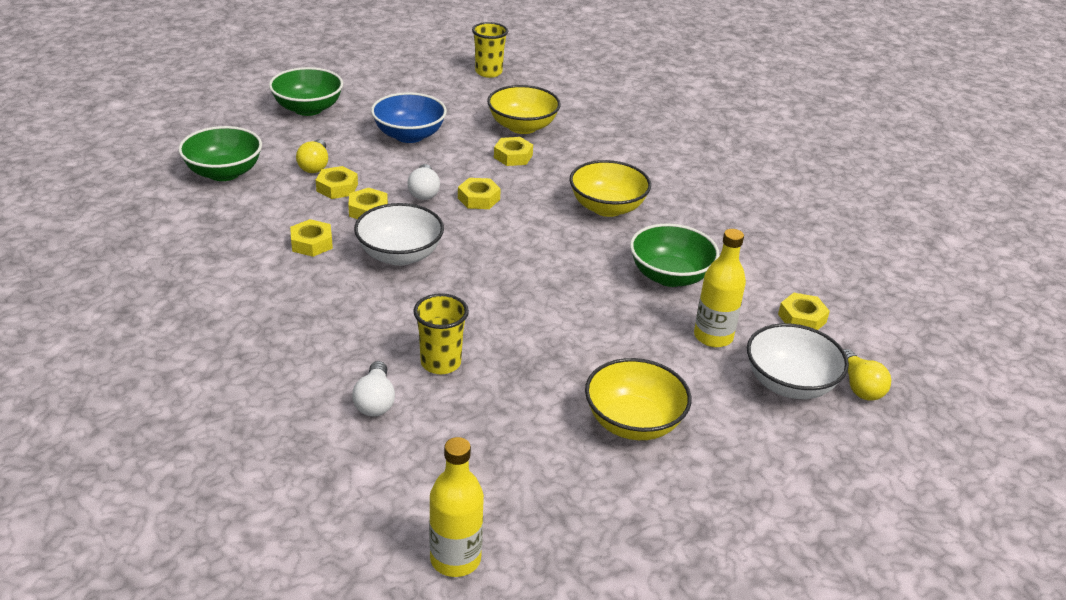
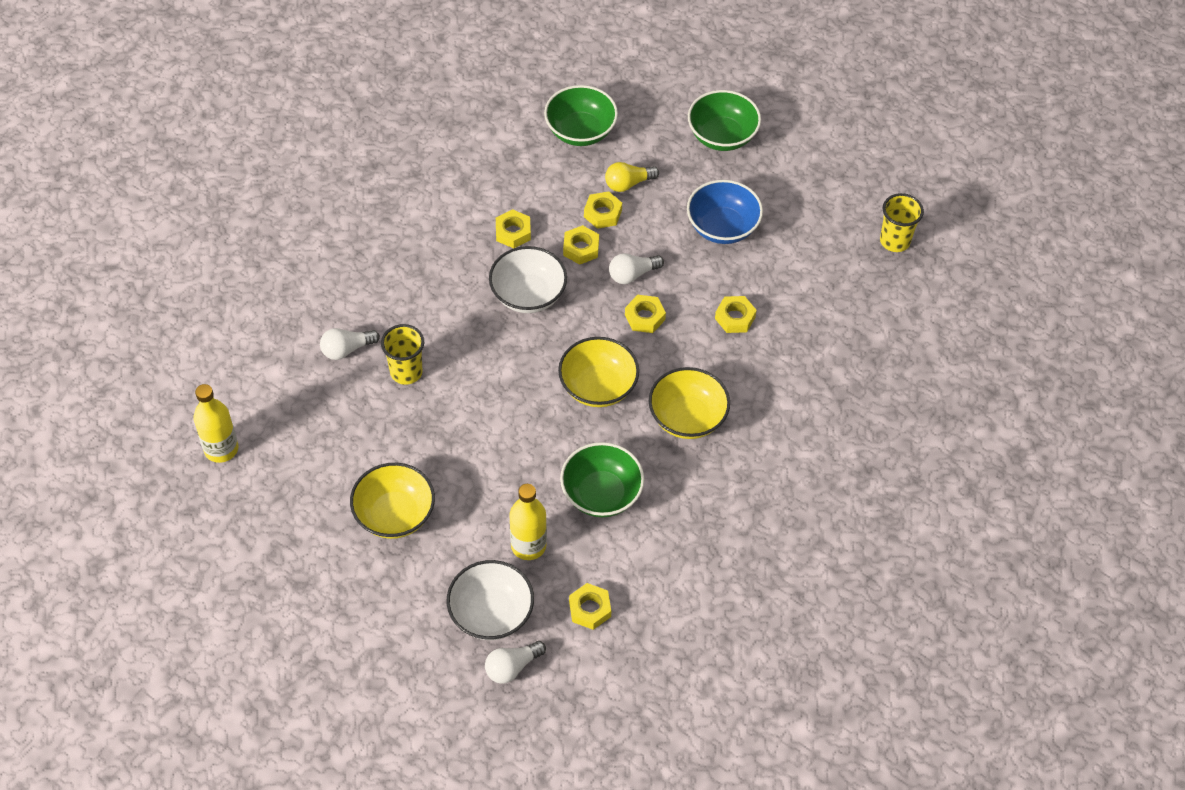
camera: 70 degrees right, 20 degrees up
yellow bowl [487,85,561,134] -> yellow bowl moved to [558,337,639,407]
yellow light bulb [843,349,891,401] -> white light bulb [485,641,546,684]

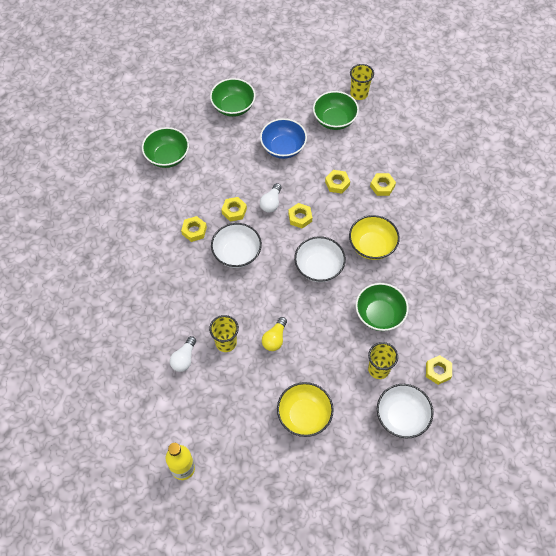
camera: 45 degrees left, 5 degrees up
white light bulb [485,641,546,684] -> none
yellow bottle [509,484,547,560] -> yellow cup [368,342,398,379]
yellow bowl [558,337,639,407] -> white bowl [294,236,346,282]
yellow nut [584,191,622,229] -> yellow nut moved to [370,173,396,196]
yellow light bulb [605,162,659,192] -> yellow light bulb moved to [262,317,287,351]
none -> green bowl [313,91,359,130]

